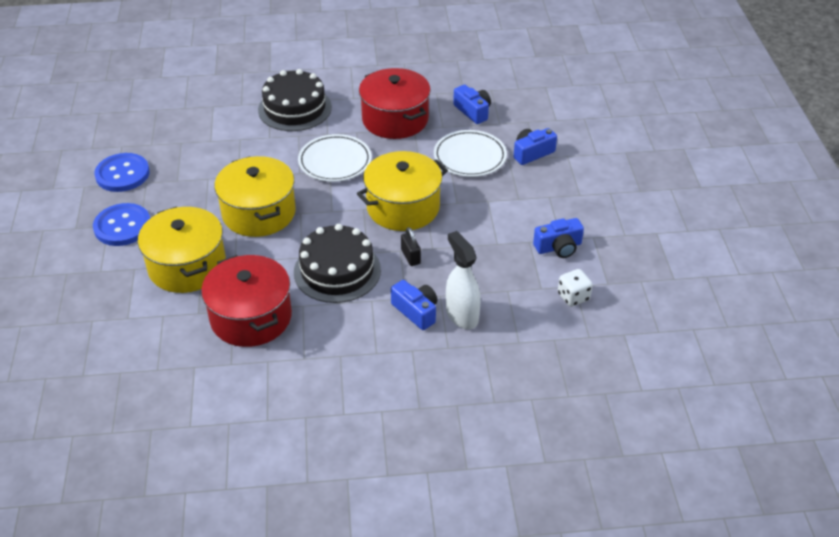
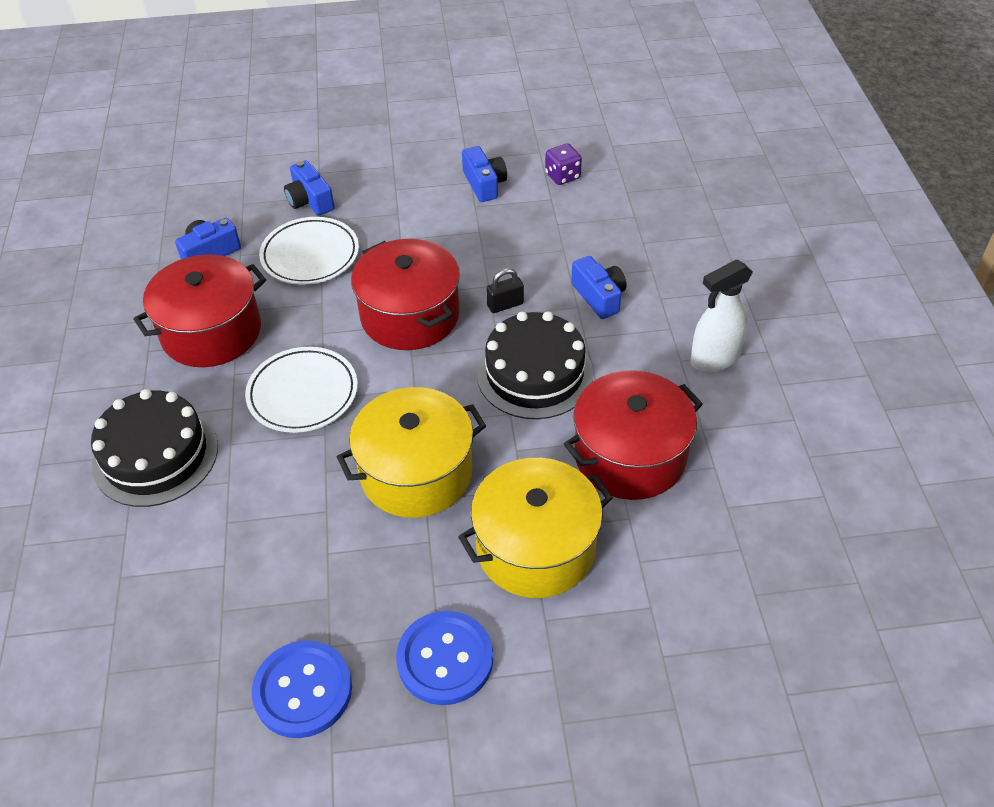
camera: 90 degrees left, 5 degrees up
yellow pot [357,151,448,231] -> red pot [351,239,460,350]
blue camera [391,280,437,330] -> blue camera turned 105 degrees clockwise [571,256,626,319]
white spray bottle [446,231,481,329] -> white spray bottle moved to [690,259,753,372]
white dice [558,269,593,307] -> purple dice [545,143,582,185]

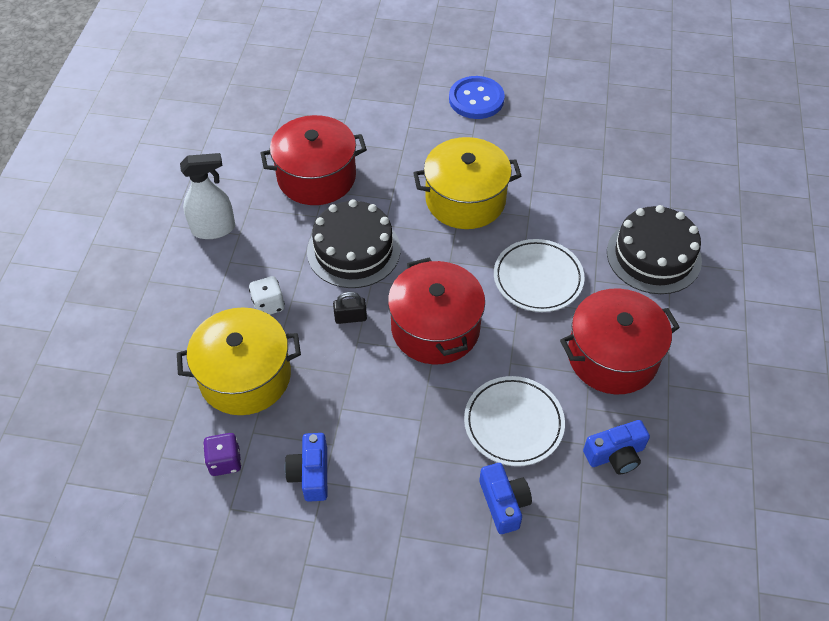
camera: 165 degrees left, 5 degrees up
blue button [252,640,352,738] -> none
yellow pot [458,458,613,598] -> yellow pot moved to [177,307,301,415]
blue camera [571,256,626,319] -> white dice [249,276,285,315]

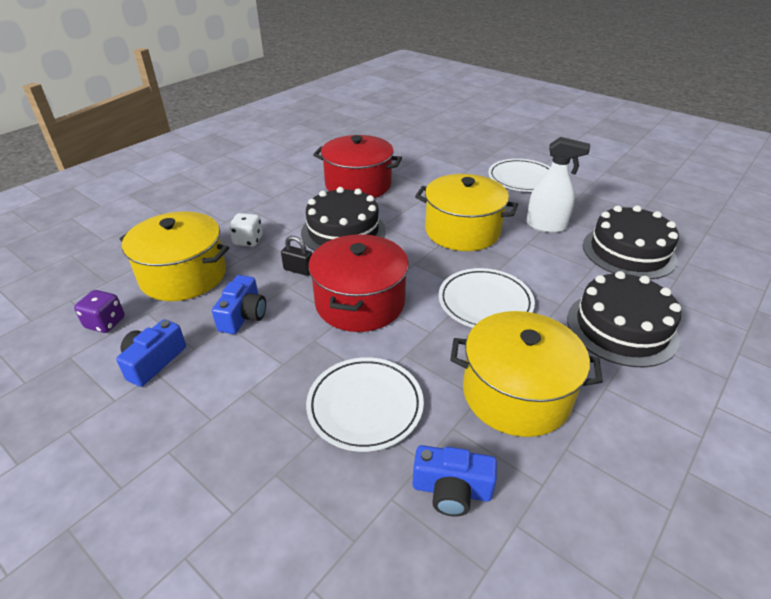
camera: 30 degrees right, 15 degrees down
white spray bottle [180,153,235,239] -> white spray bottle moved to [526,137,590,233]
blue button [449,76,505,119] -> white plate [488,159,550,192]
blue camera [479,463,532,534] -> blue camera moved to [212,275,266,334]
red pot [560,289,680,394] -> yellow pot [450,311,603,437]
none -> black cake [583,205,679,279]

